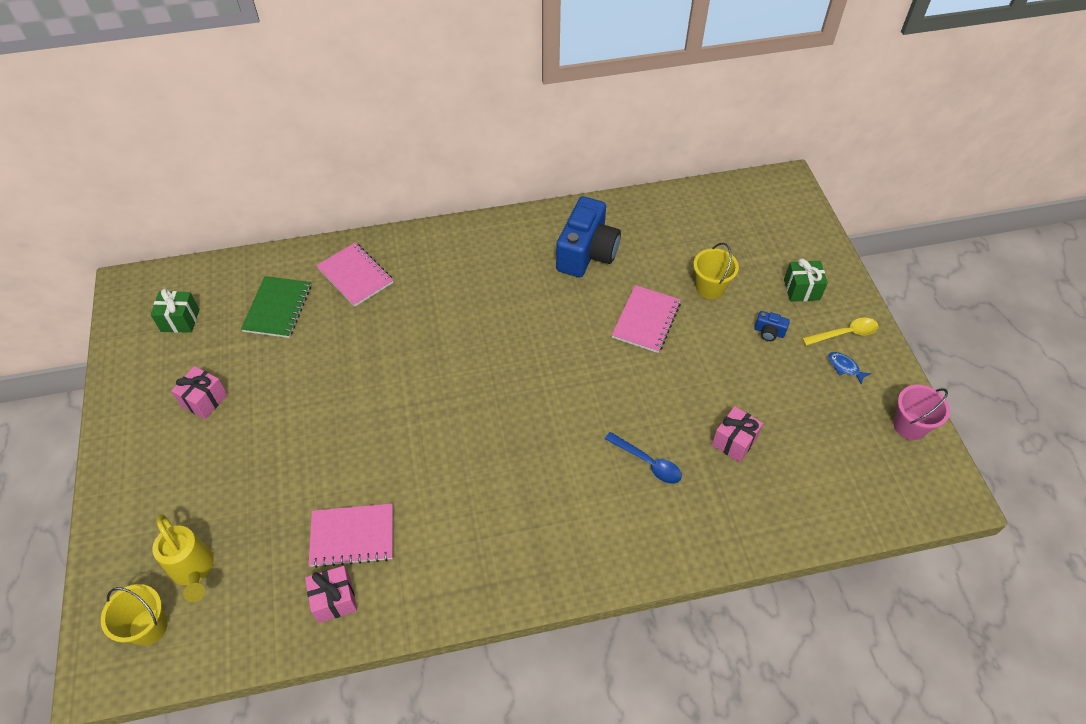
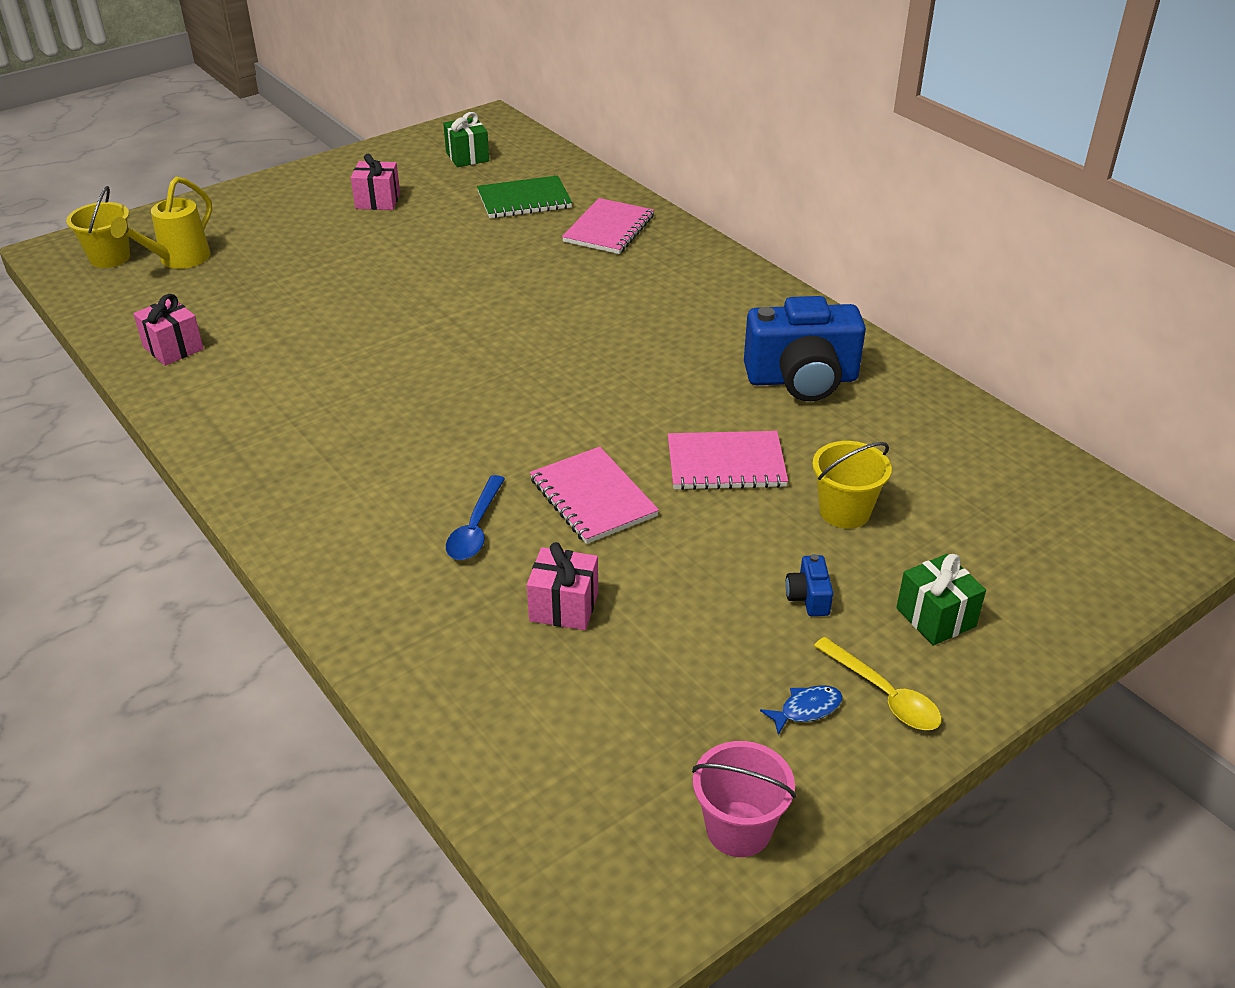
camera: 65 degrees right, 15 degrees down
pink notebook [309,504,393,568] -> pink notebook moved to [530,447,659,544]
blue fish [828,352,871,385] -> blue fish turned 45 degrees clockwise [760,685,843,735]

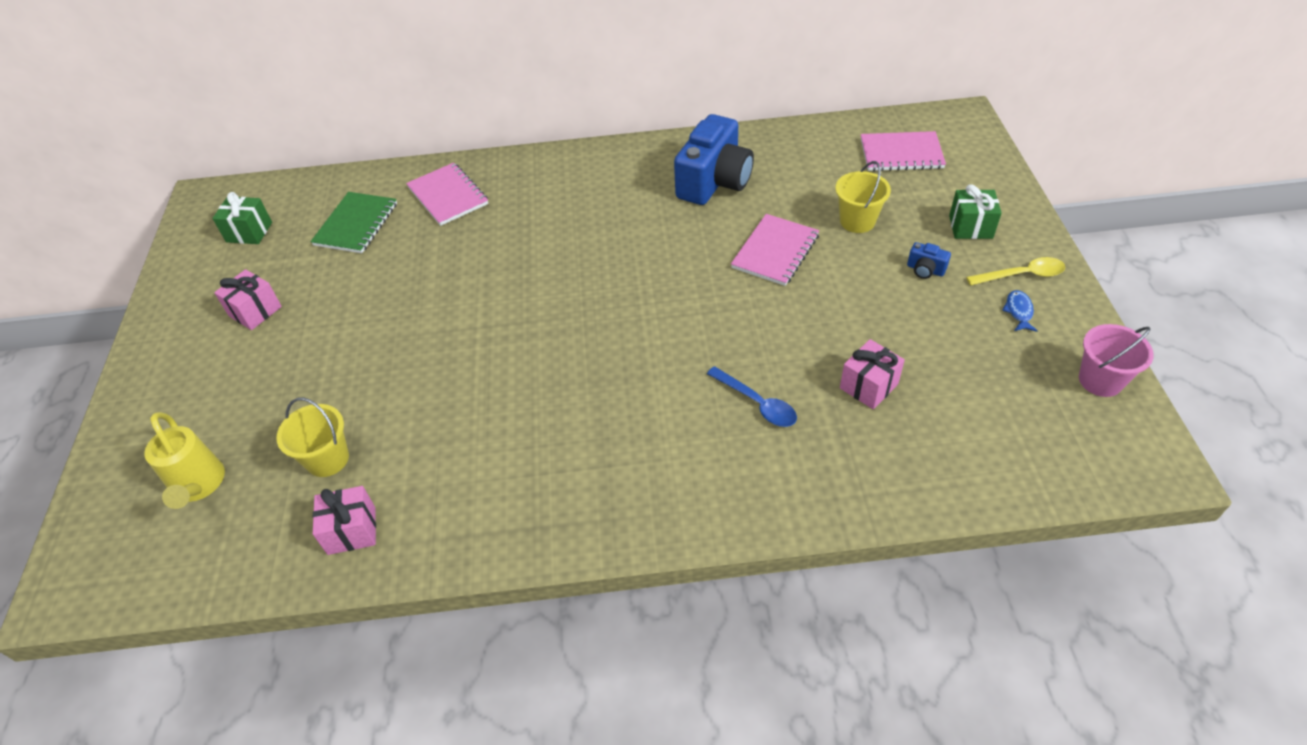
camera: 55 degrees left, 10 degrees up
yellow bucket [66,186,130,268] -> yellow bucket moved to [276,397,349,477]
pink notebook [530,447,659,544] -> pink notebook moved to [861,131,946,171]

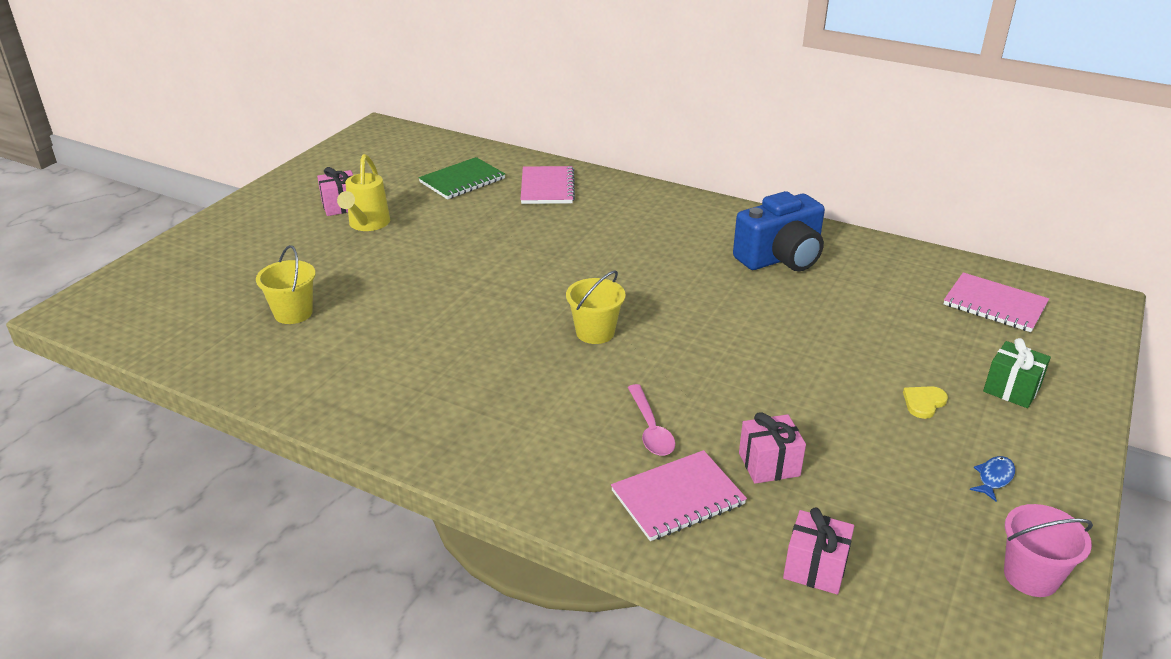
camera: 30 degrees right, 15 degrees down
yellow watering can [144,412,225,509] -> yellow watering can moved to [337,154,390,231]
green gift [212,192,272,244] -> none
pink gift [313,486,376,555] -> pink gift moved to [783,508,854,595]
blue spoon [707,366,797,427] -> pink spoon [628,384,675,456]
pink notebook [731,214,819,286] -> pink notebook moved to [611,450,747,541]
yellow bucket [835,161,891,233] -> yellow bucket moved to [566,270,626,344]
blue camera [907,242,951,279] -> yellow heart [903,386,948,419]
yellow spoon [966,257,1065,285] -> none

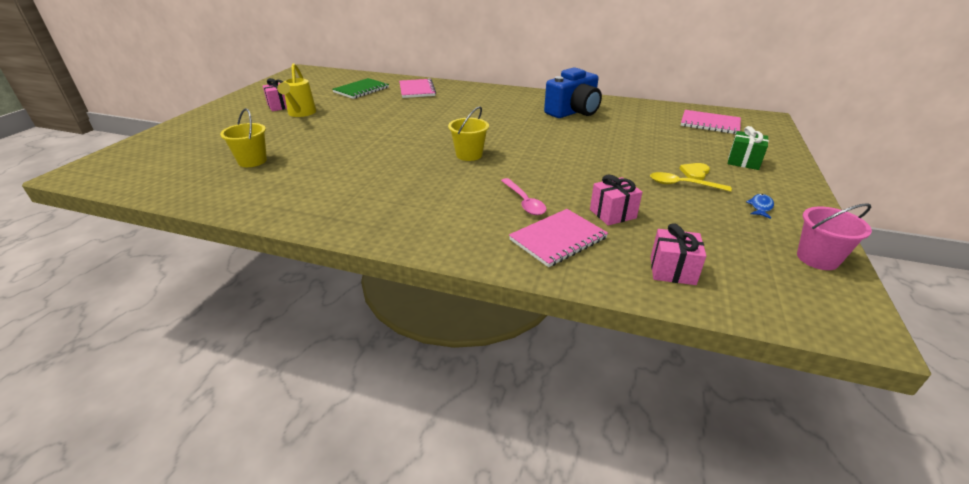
camera: 10 degrees left, 0 degrees up
none -> yellow spoon [650,172,732,192]

